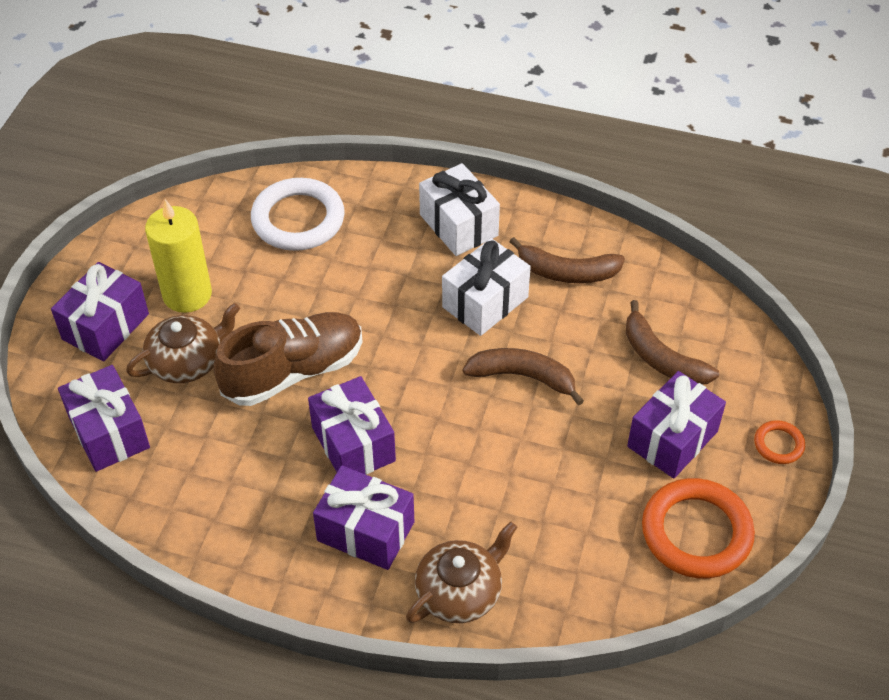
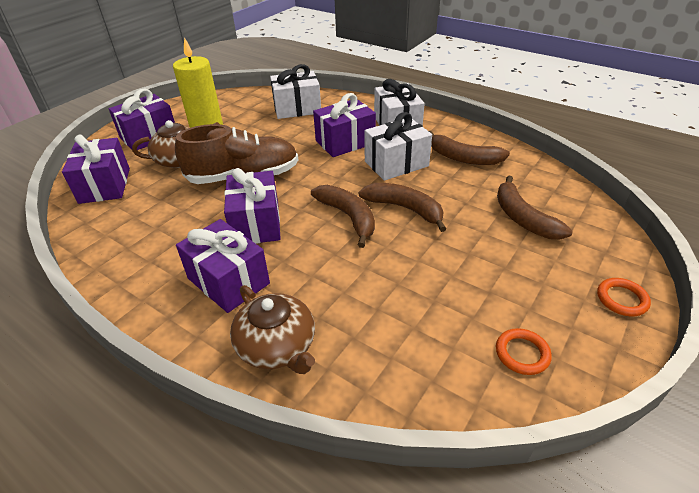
camera: 20 degrees right, 10 degrees down
white ring [251,178,345,251] -> white gift [270,64,321,119]
brown teapot [406,522,517,623] -> brown teapot turned 75 degrees clockwise [230,285,315,374]
purple gift [627,371,726,478] -> purple gift moved to [313,93,376,157]
orange ring [642,478,755,578] -> orange ring [496,328,552,375], size x0.48
none -> brown banana [311,185,375,248]

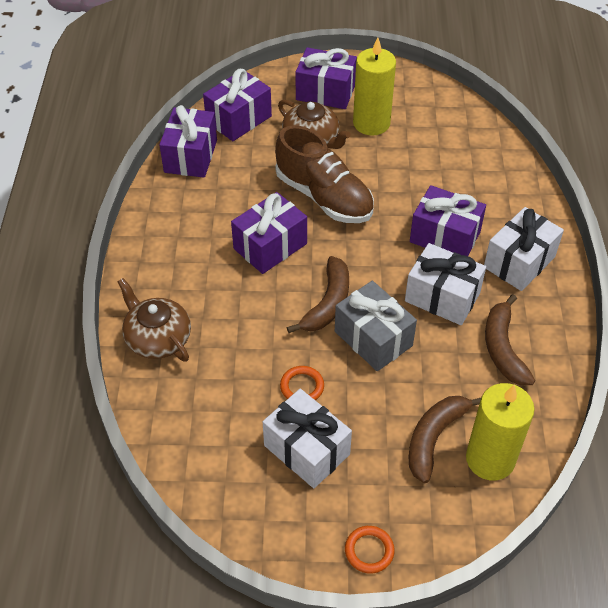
camera: 55 degrees right, 10 degrees up
purple gift [176,219,270,313] -> purple gift moved to [159,105,217,178]
brown teapot [230,285,315,374] -> brown teapot turned 120 degrees clockwise [118,278,191,362]
white gift [270,64,321,119] -> white gift moved to [263,389,352,488]
brown banana [358,183,446,232] -> grey gift [335,281,417,371]
orange ring [496,328,552,375] -> orange ring moved to [280,366,324,400]
none -> yellow candle [466,383,535,480]

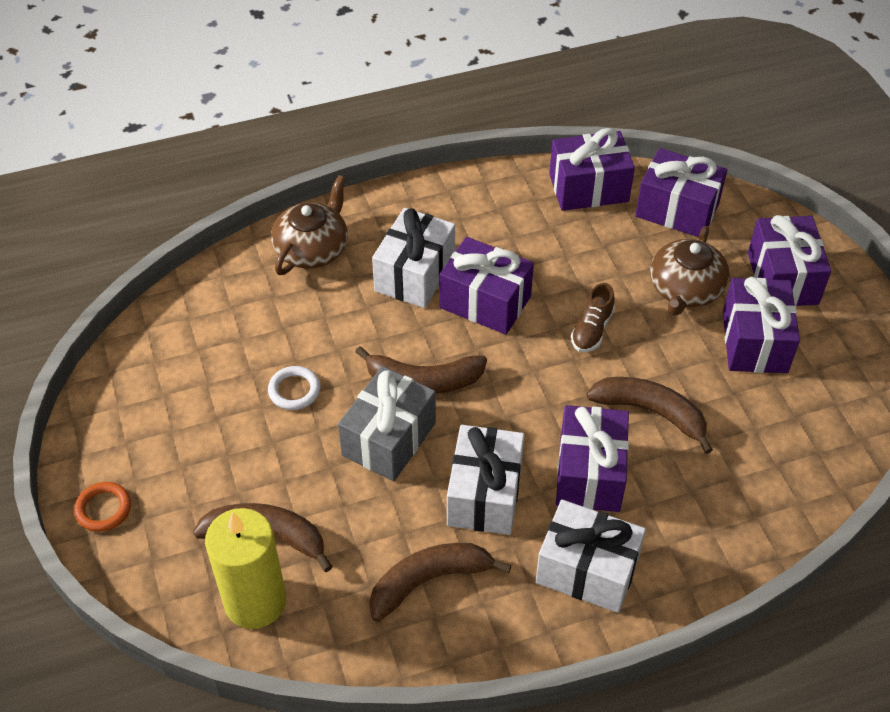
camera: 70 degrees right, 0 degrees up
white gift [263,389,352,488] -> white gift moved to [372,208,455,308]
brown shoe [275,125,374,223] -> brown shoe [571,283,615,352], size x0.46
orange ring [280,366,324,400] -> white ring [268,366,320,410]
yellow candle [353,38,396,136] -> purple gift [723,277,800,373]
none -> brown banana [586,377,713,454]

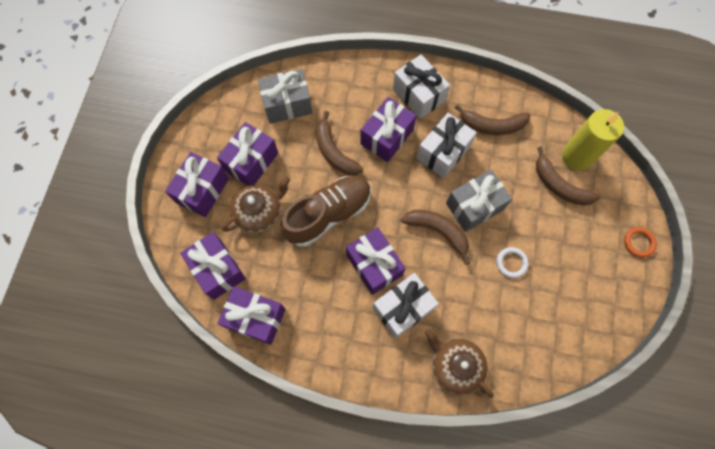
camera: 150 degrees left, 20 degrees up
brown teapot [271,175,348,275] -> brown teapot turned 75 degrees clockwise [425,329,494,398]
brown shoe [571,283,615,352] -> brown shoe [280,176,371,247], size x2.17
none -> grey gift [258,69,313,124]

